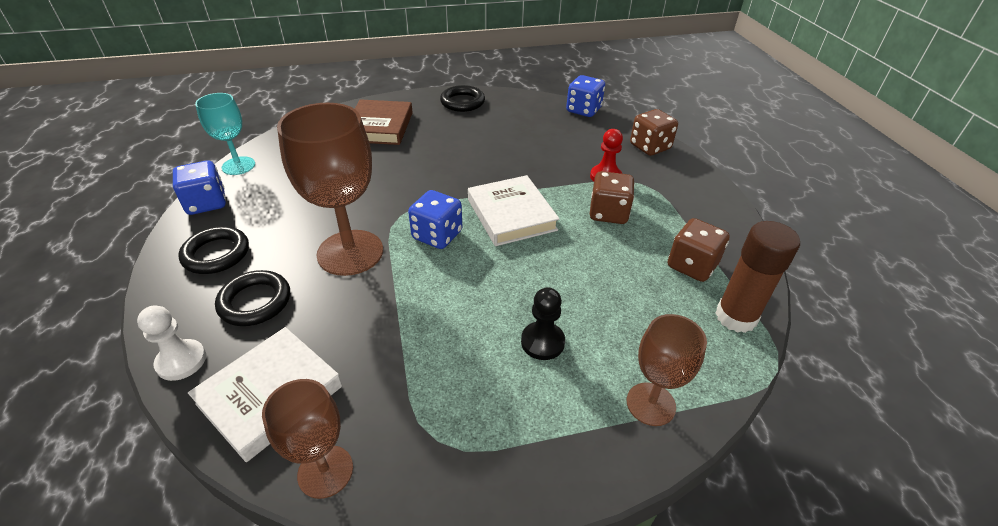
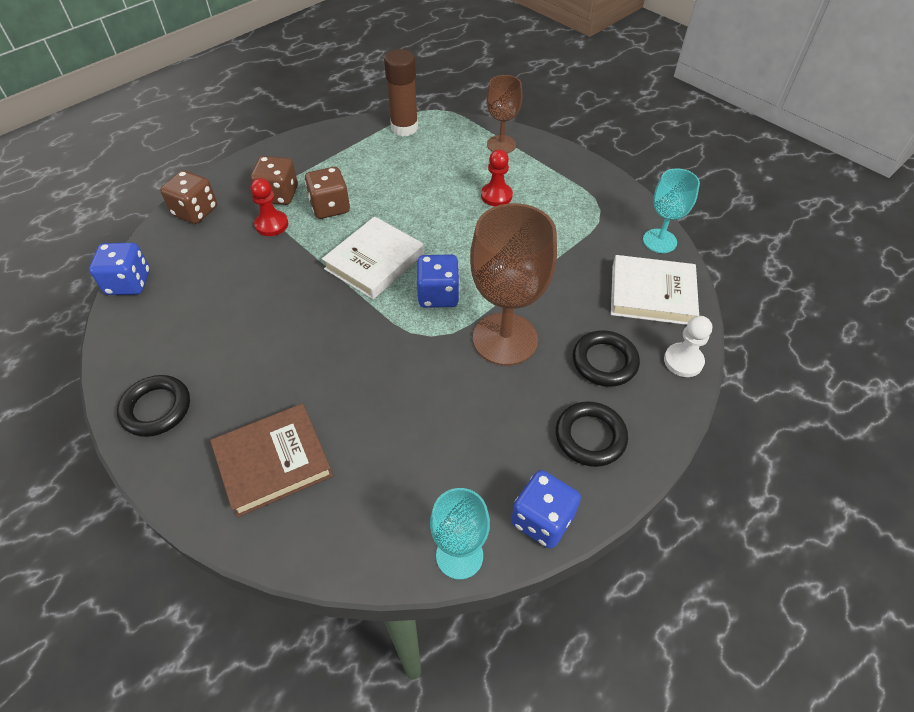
camera: 120 degrees left, 10 degrees up
brown goblet [262,379,353,499] -> turquoise goblet [643,168,700,253]
black pawn [521,287,565,360] -> red pawn [481,149,513,206]
brown dice [668,218,730,282] -> brown dice moved to [251,156,298,205]

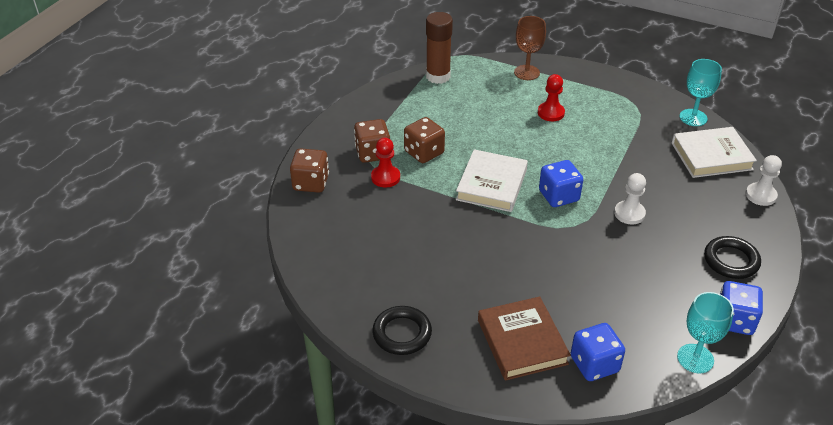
camera: 20 degrees left, 10 degrees down
blue dice [89,243,150,295] -> blue dice moved to [571,323,625,381]
brown book [210,403,333,517] -> brown book turned 60 degrees counterclockwise [478,296,571,381]
brown goblet [470,203,557,366] -> white pawn [614,173,646,225]
black ring [573,330,640,387] -> none

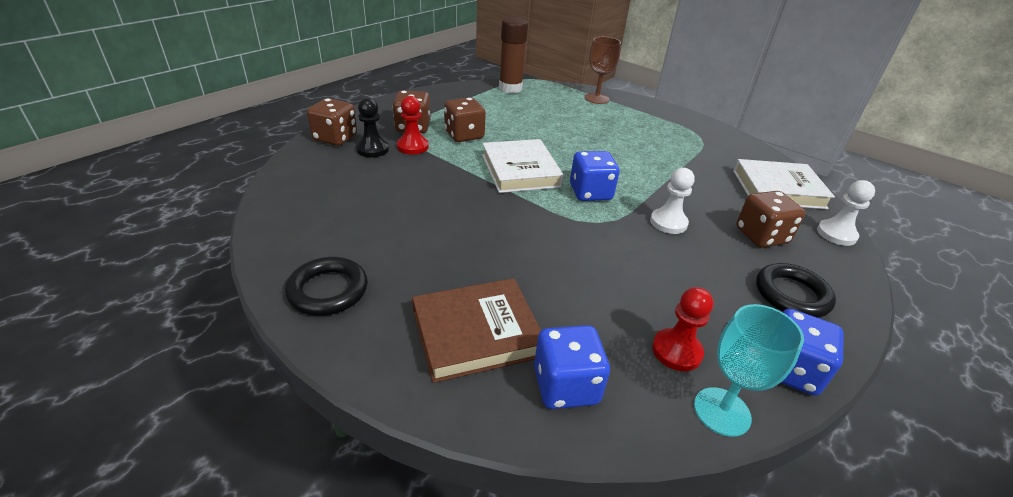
camera: 10 degrees right, 5 degrees down
white book [456,149,528,212] -> white book turned 45 degrees counterclockwise [482,139,564,193]
brown book [478,296,571,381] -> brown book turned 75 degrees clockwise [412,278,541,383]
red pawn [538,74,565,121] -> red pawn moved to [652,287,714,371]
turquoise goblet [680,59,722,126] -> none
none -> black pawn [356,98,389,157]
none -> brown dice [736,191,805,248]

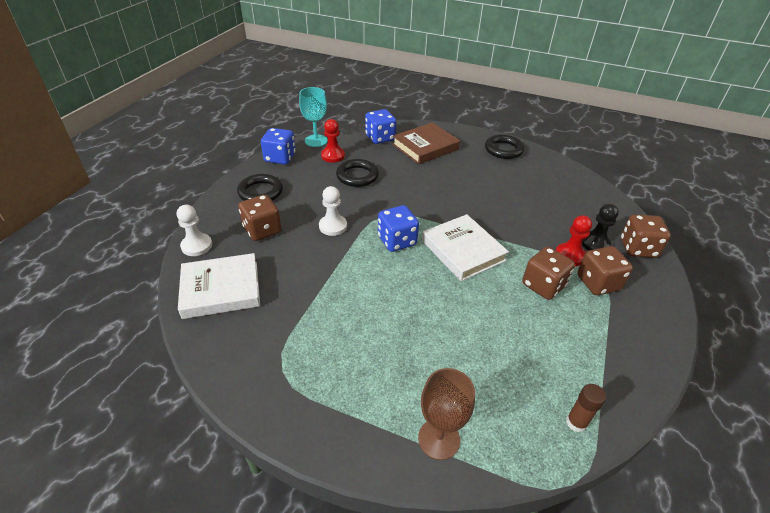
camera: 165 degrees right, 5 degrees up
brown glue stick [499,17,528,93] -> brown glue stick [566,384,606,433], size x0.53
none -> black ring [336,159,379,187]

